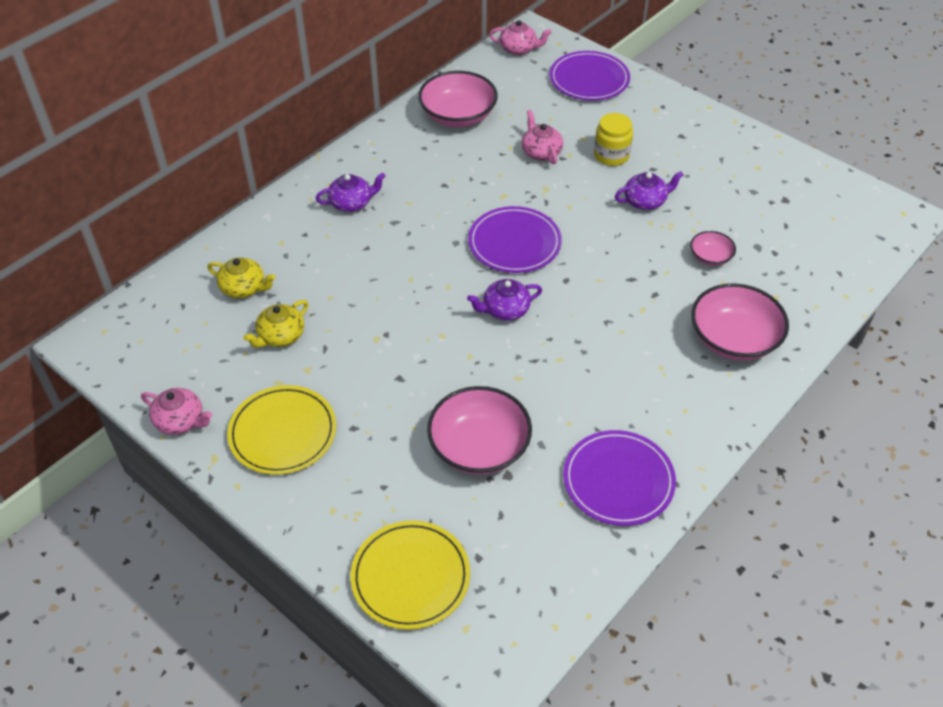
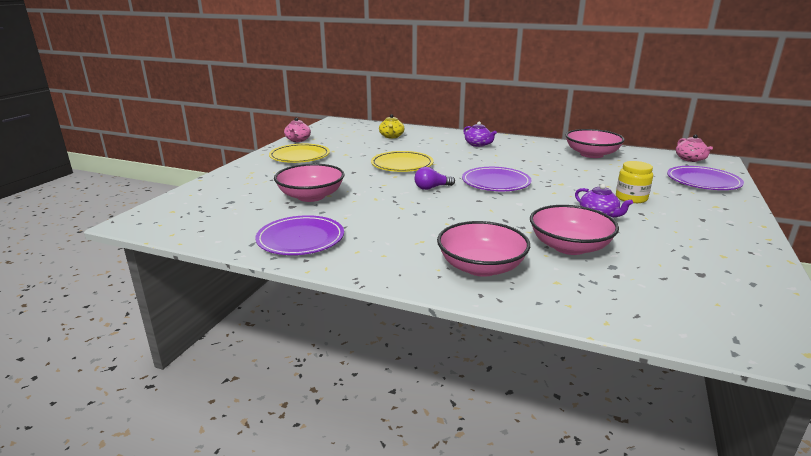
camera: 70 degrees right, 25 degrees down
yellow teapot [243,300,308,348] -> none
yellow plate [350,521,470,630] -> yellow plate moved to [371,151,434,172]
purple teapot [467,279,542,321] -> purple light bulb [415,167,455,190]
pink teapot [522,110,563,164] -> none
pink bowl [690,231,736,266] -> pink bowl [530,205,619,255], size x1.97

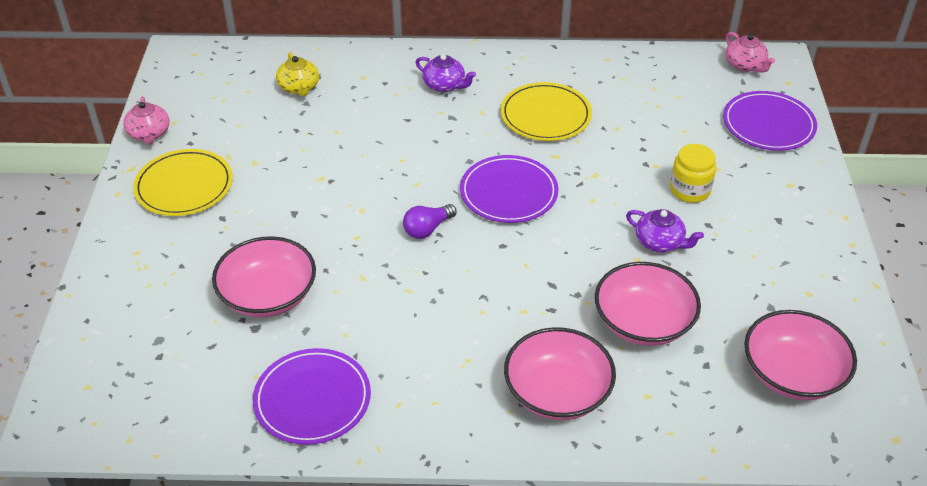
camera: 20 degrees left, 20 degrees up
yellow plate [371,151,434,172] -> yellow plate moved to [501,82,592,141]
pink bowl [565,129,625,158] -> pink bowl moved to [744,310,857,400]

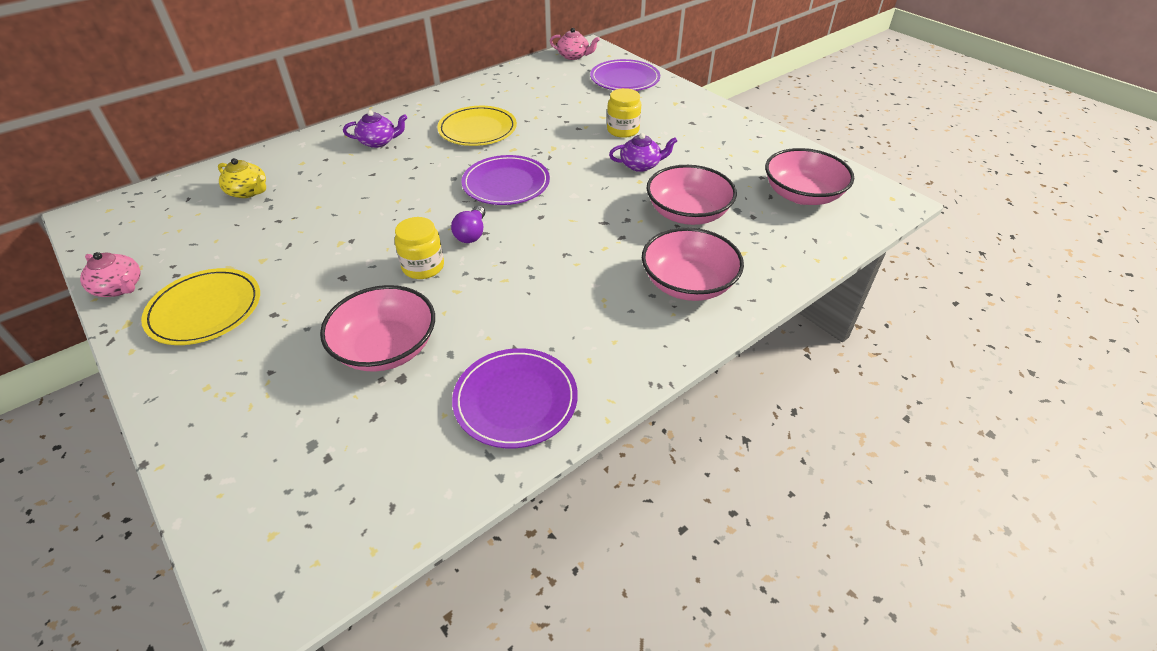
camera: 40 degrees left, 0 degrees up
none -> yellow jar [395,217,444,279]

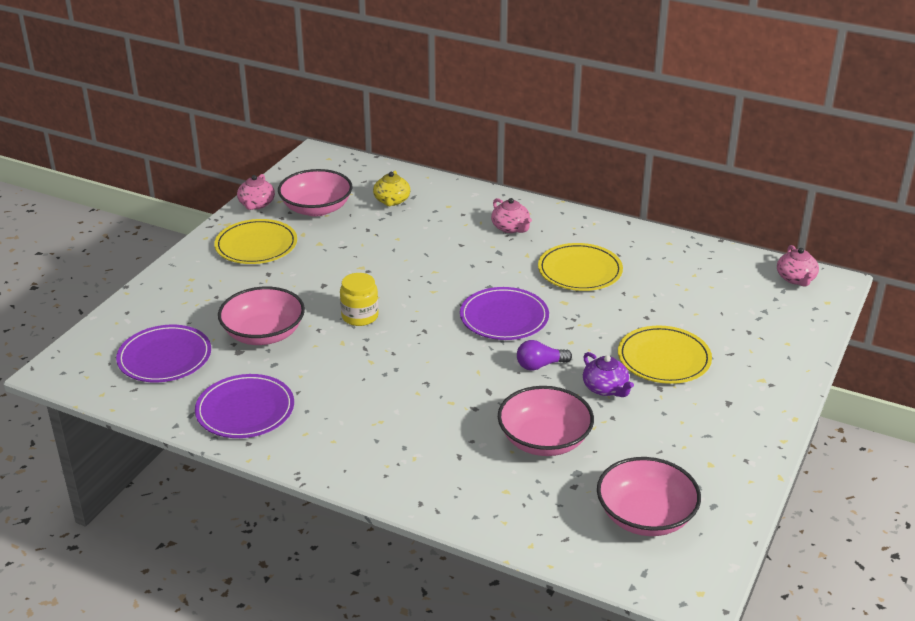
camera: 65 degrees right, 10 degrees down
purple teapot [343,110,407,148] -> pink teapot [491,198,532,233]
purple light bulb [451,206,485,243] -> purple light bulb moved to [517,340,572,371]
purple plate [590,59,660,91] -> purple plate moved to [116,325,211,382]
yellow jar [607,88,641,138] -> yellow plate [618,326,712,384]
pink bowl [642,228,744,301] -> pink bowl moved to [278,169,353,216]

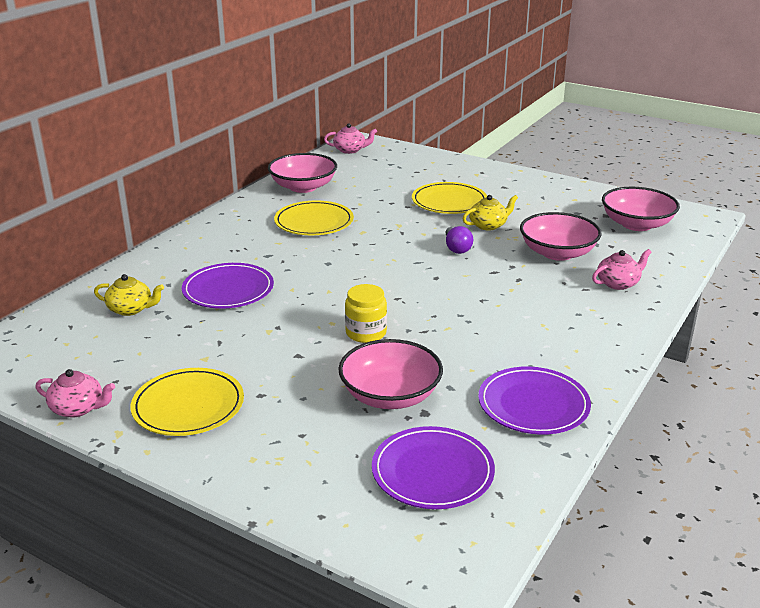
camera: 85 degrees left, 5 degrees down
pink bowl [278,169,353,216] -> pink bowl moved to [268,153,337,193]
purple plate [460,287,549,340] -> purple plate moved to [182,263,274,309]
pink teapot [491,198,532,233] -> pink teapot moved to [592,249,652,290]
purple teapot [583,352,634,397] -> yellow teapot [463,195,518,231]

